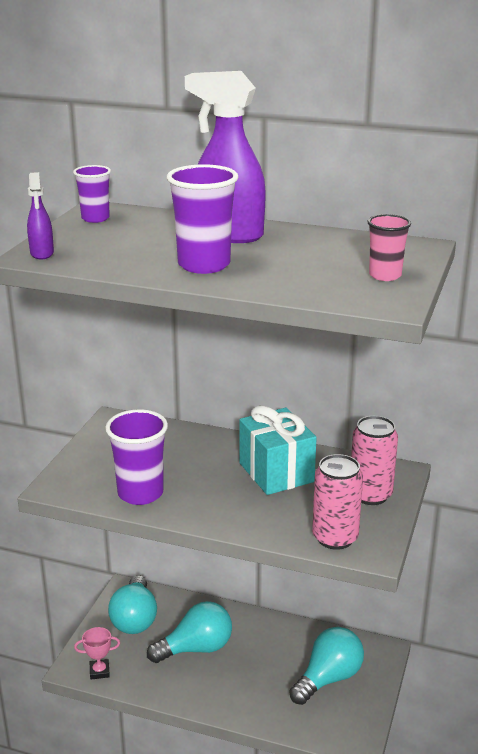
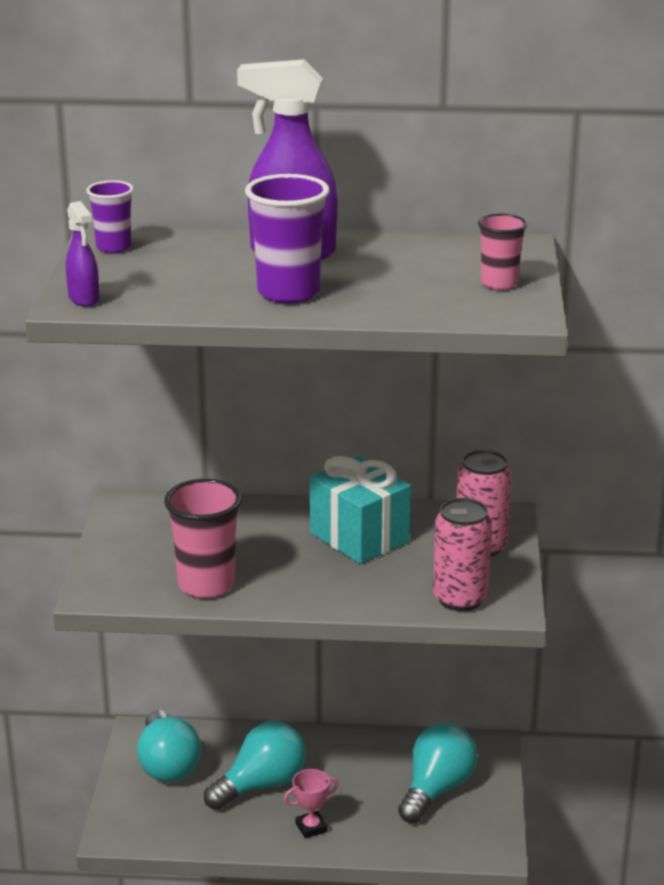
camera: 15 degrees left, 0 degrees up
pink trophy [74,627,120,679] -> pink trophy moved to [284,769,339,838]
purple cup [105,409,168,505] -> pink cup [164,479,242,598]

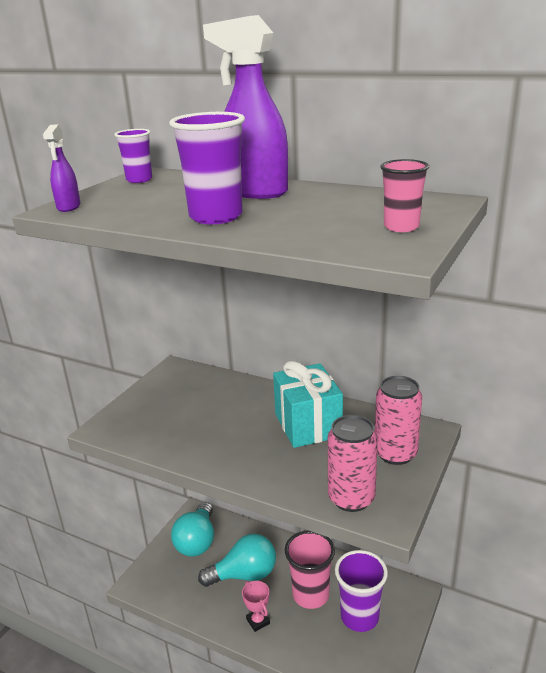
camera: 25 degrees right, 0 degrees up
pink cup [164,479,242,598] -> pink cup moved to [285,531,335,609]
pink trophy [284,769,339,838] -> pink trophy turned 60 degrees clockwise [242,581,270,632]
turquoise light bulb [398,723,477,823] -> purple cup [335,550,388,632]

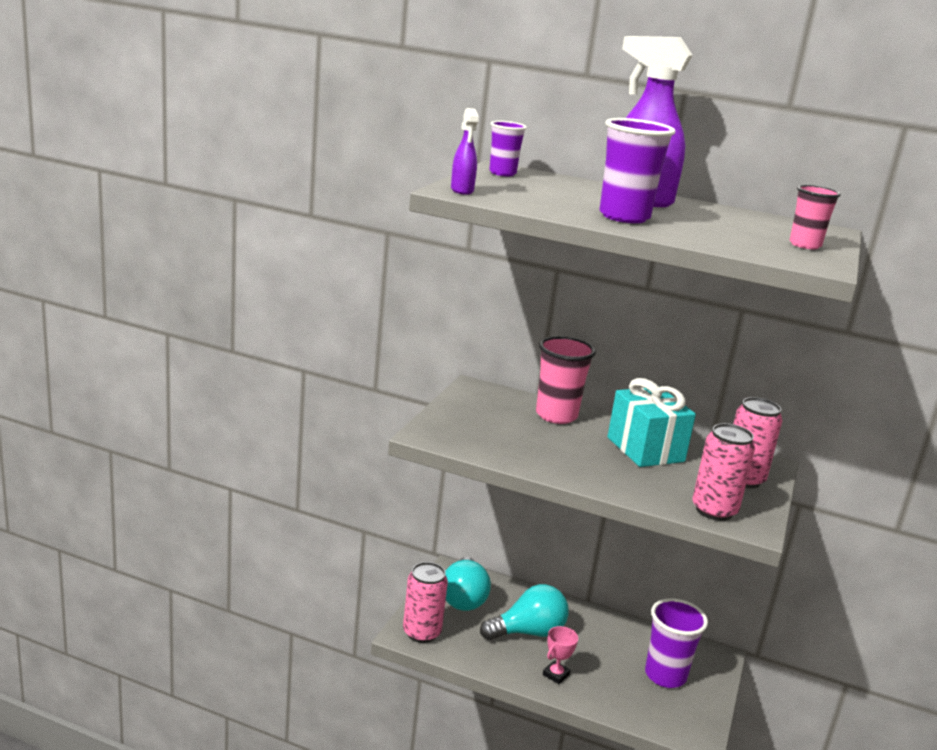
camera: 10 degrees left, 5 degrees down
pink trophy [242,581,270,632] -> pink trophy turned 75 degrees clockwise [543,626,578,684]
pink cup [285,531,335,609] -> pink cup moved to [536,336,596,424]
none -> pink can [403,562,448,643]

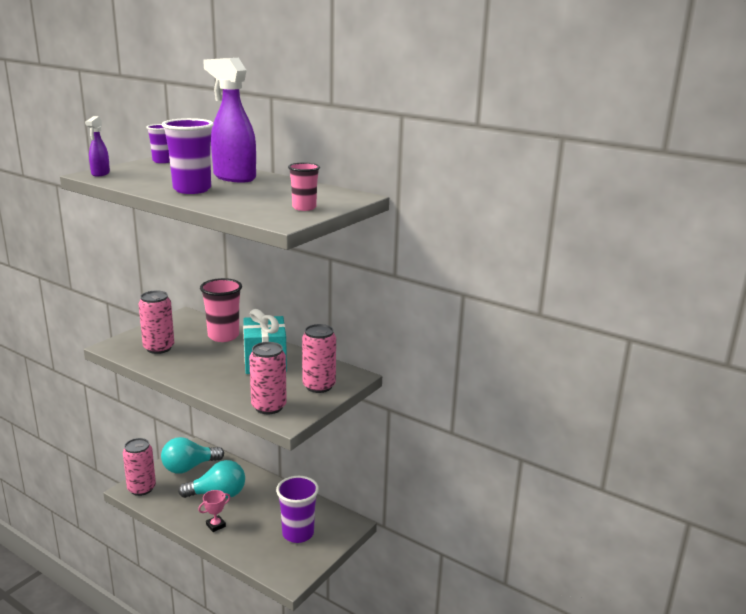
camera: 15 degrees right, 0 degrees up
turquoise light bulb [445,557,491,611] -> turquoise light bulb turned 45 degrees clockwise [161,437,224,473]
none -> pink can [139,291,174,354]

